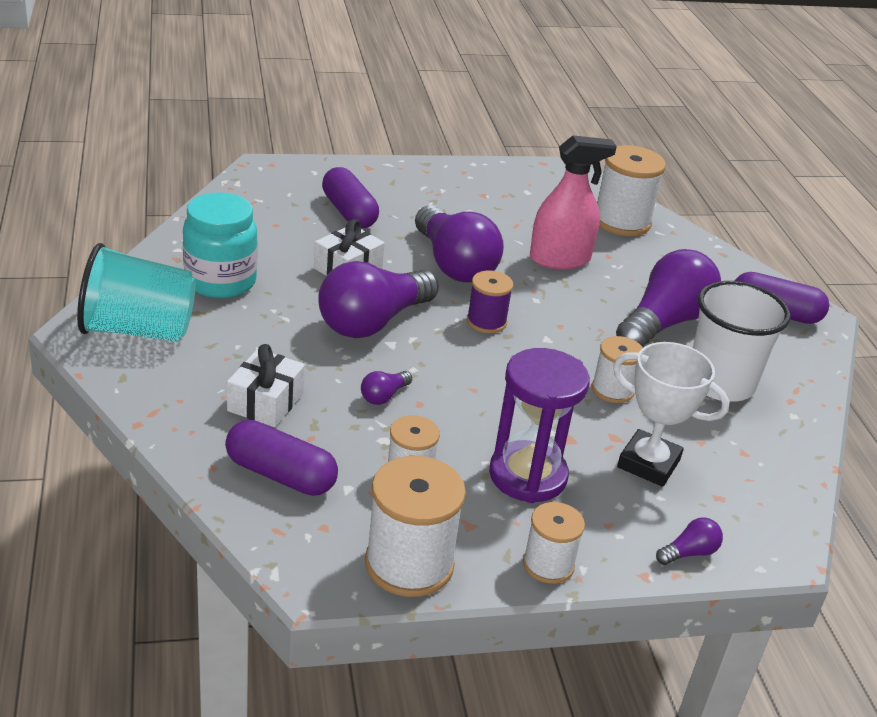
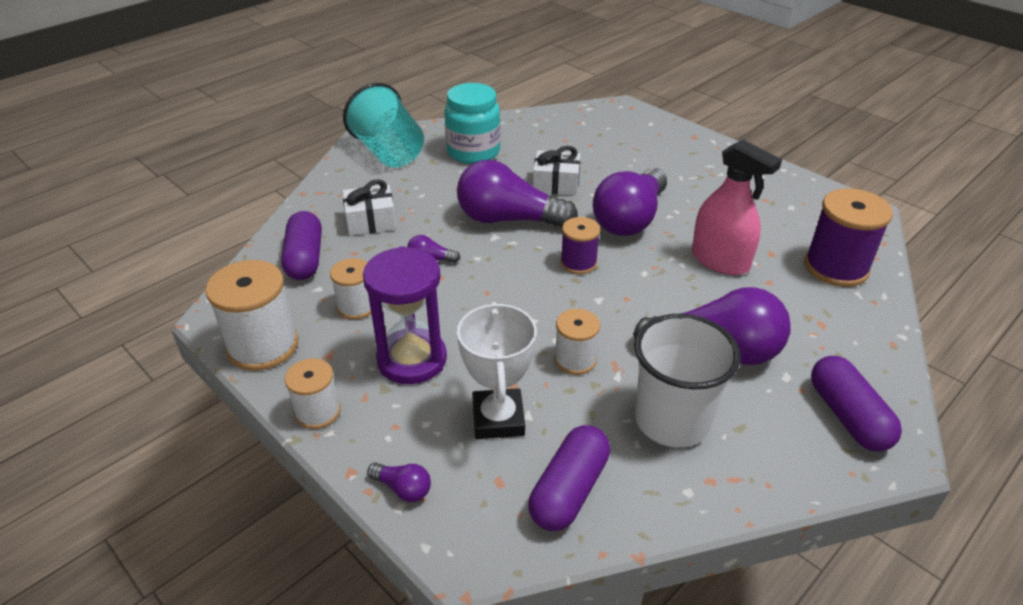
camera: 60 degrees right, 5 degrees up
purple capsule [322,167,379,228] -> purple capsule moved to [528,425,610,531]
white spool [597,145,666,236] -> purple spool [805,188,893,287]

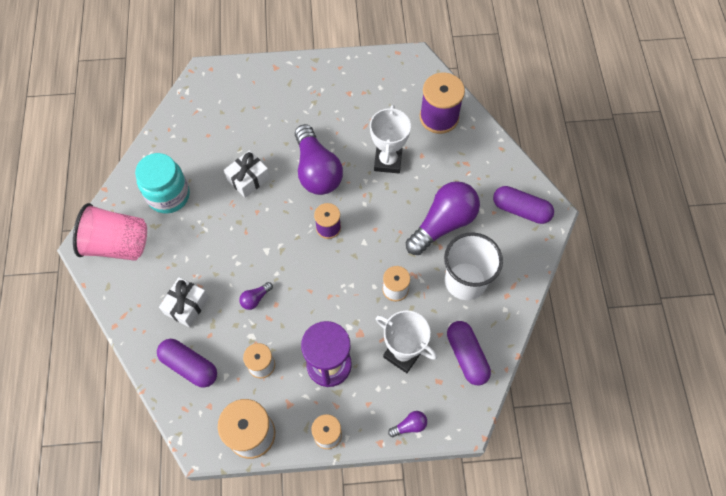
camera: 50 degrees left, 25 degrees up
turquoise cup [343,83,424,168] -> pink cup [73,203,147,261]
purple light bulb [457,160,578,227] -> none
pink spray bottle [692,140,782,275] -> white trophy [370,105,411,174]

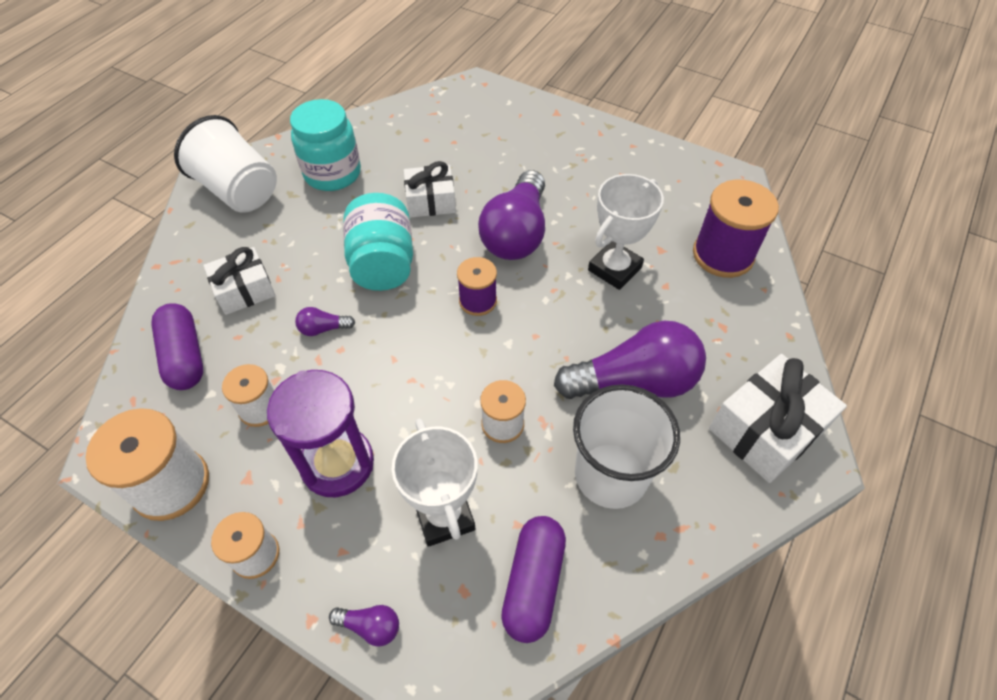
camera: 35 degrees right, 10 degrees down
pink cup [73,203,147,261] -> white cup [174,115,277,213]
purple capsule [493,186,554,224] -> white gift [709,354,847,483]
none -> turquoise jar [343,193,413,291]

